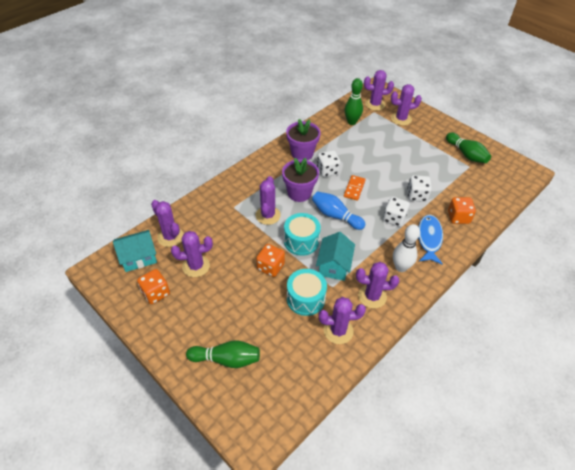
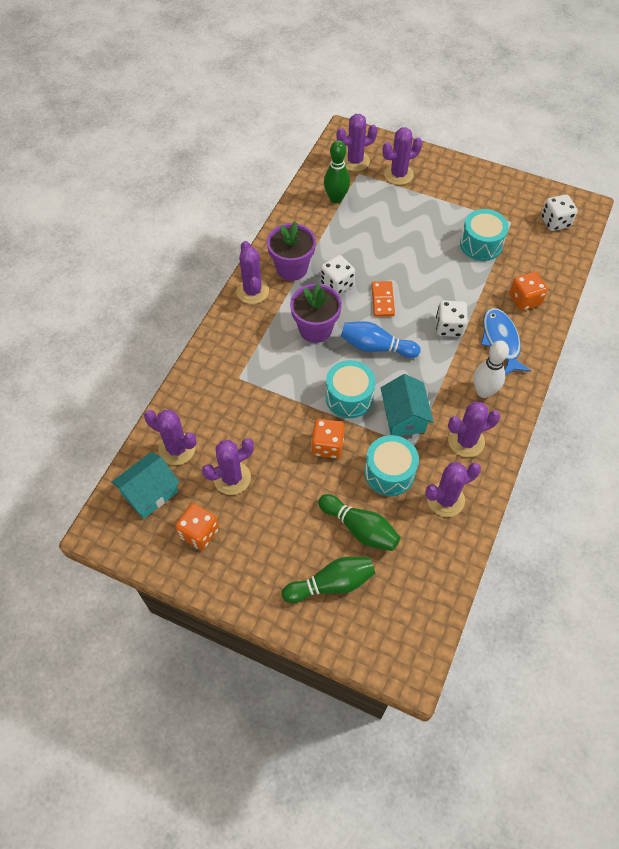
camera: 20 degrees left, 10 degrees up
purple cactus [256,176,281,225] -> purple cactus moved to [236,241,269,304]
white dice [407,175,432,202] -> white dice moved to [541,194,578,231]
green bowling pin [446,132,491,163] -> green bowling pin moved to [318,494,400,551]
none -> turquoise drum [460,209,509,261]

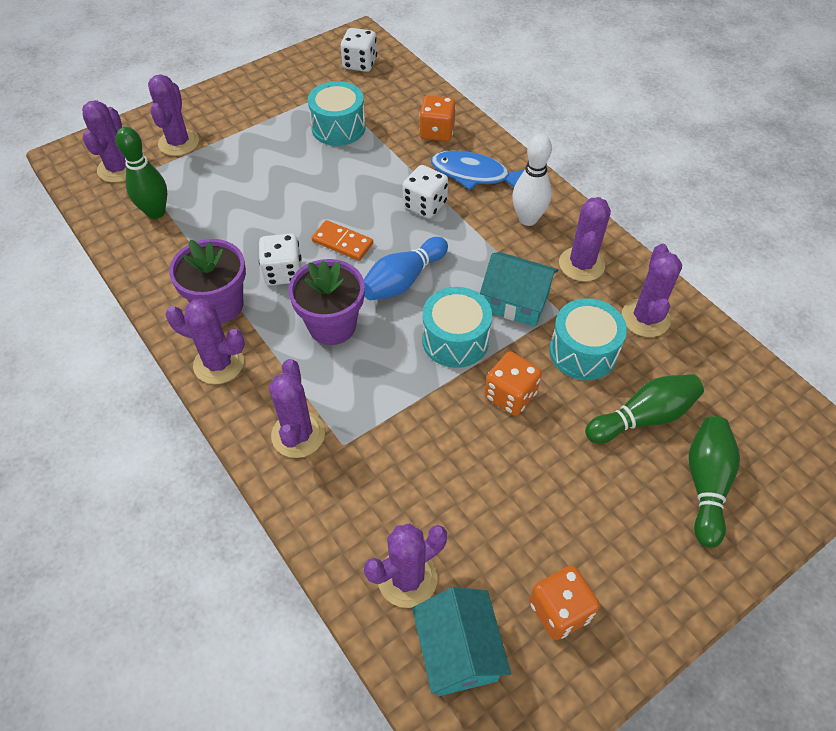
camera: 60 degrees left, 5 degrees down
purple cactus [202,438,254,495] -> purple cactus moved to [269,359,325,458]

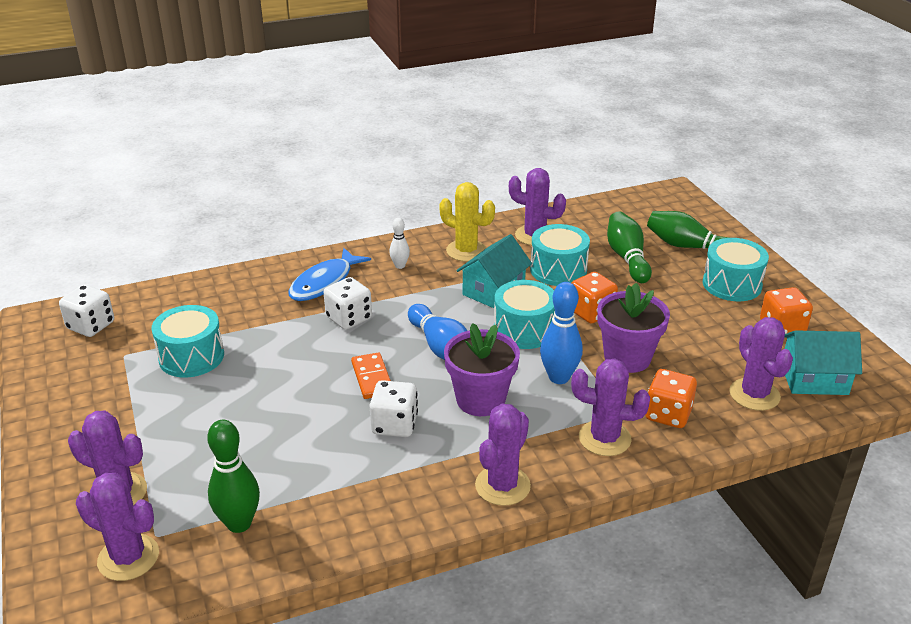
camera: 75 degrees left, 20 degrees down
purple flower pot [169,239,246,323] -> purple flower pot moved to [597,283,670,373]
orange domino [312,220,373,261] -> orange domino turned 60 degrees counterclockwise [351,352,391,399]
orange dice [419,95,456,141] -> orange dice moved to [645,369,697,428]
white bowling pin [512,134,552,226] -> white bowling pin [389,218,410,269], size x0.57
purple cactus [559,197,611,282] -> yellow cactus [439,182,495,262]
none -> blue bowling pin [540,282,583,384]
none -> turquoise drum [703,238,769,301]

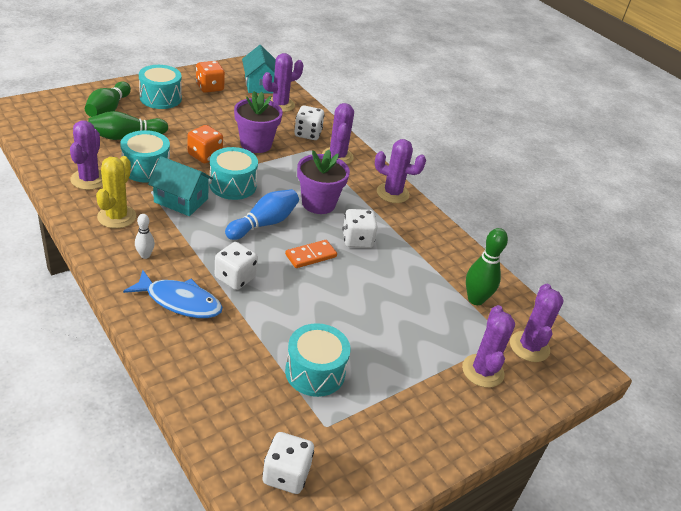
camera: 110 degrees left, 5 degrees up
blue bowling pin [540,282,583,384] -> none
orange dice [645,369,697,428] -> white dice [294,105,324,140]

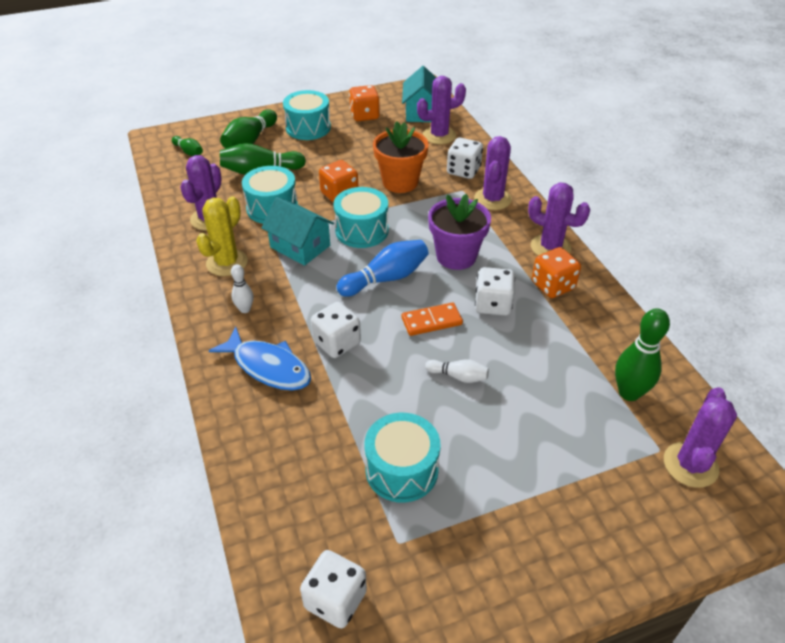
camera: 20 degrees right, 5 degrees up
purple flower pot [234,91,283,153] -> orange flower pot [373,121,429,193]
purple cactus [462,305,515,388] -> none
none -> green bowling pin [172,136,203,156]
none -> white bowling pin [425,359,489,383]
none -> orange dice [532,247,581,298]

